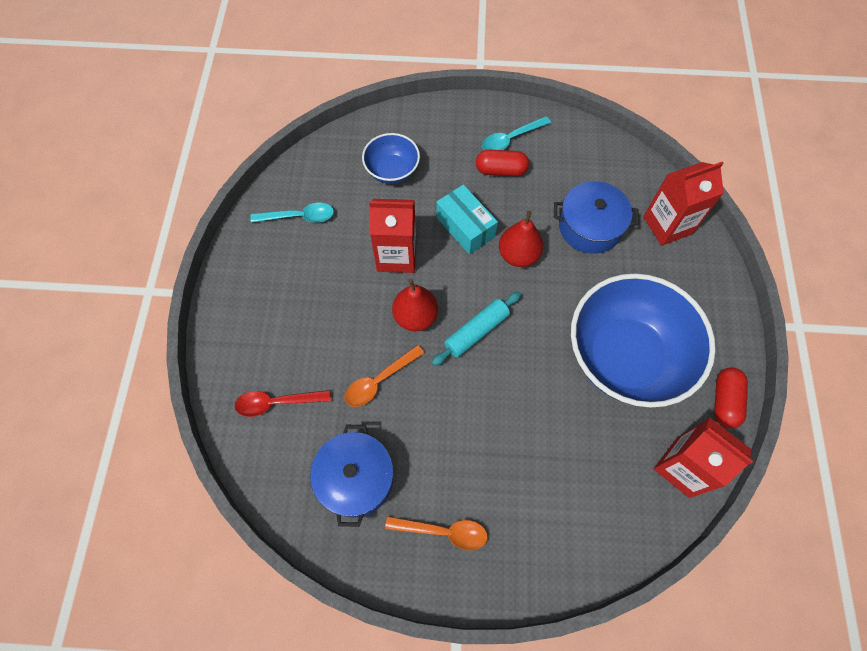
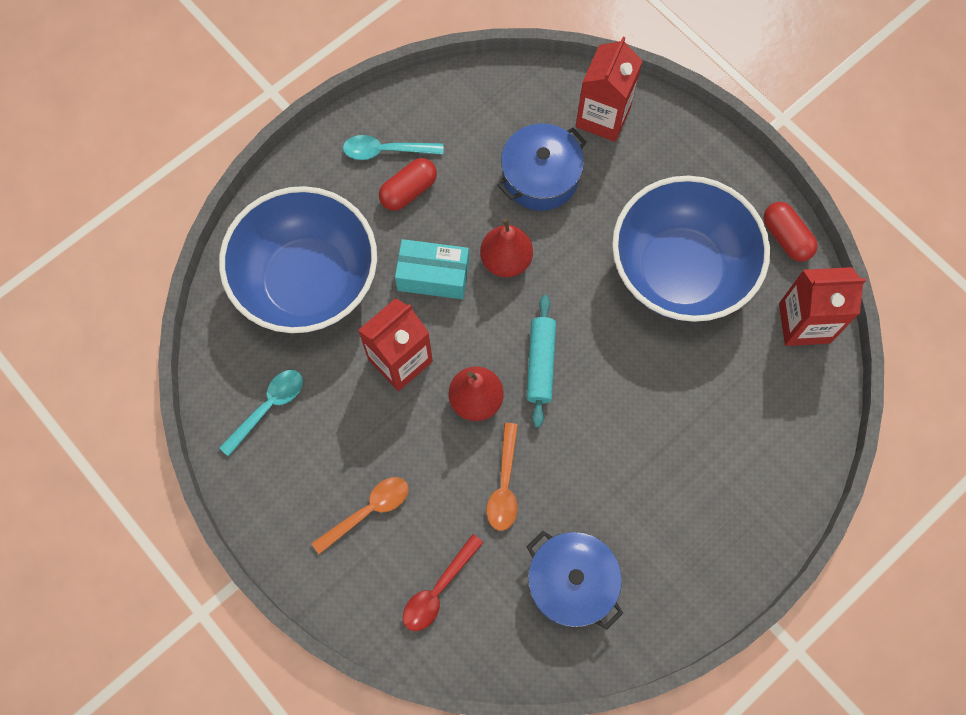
camera: 45 degrees left, 5 degrees up
blue bowl [362,133,420,184] -> blue bowl [219,186,377,333], size x2.07
orange spoon [385,516,488,550] -> orange spoon moved to [311,477,408,554]
turquoise spoon [482,116,551,150] -> turquoise spoon turned 75 degrees clockwise [343,135,443,160]

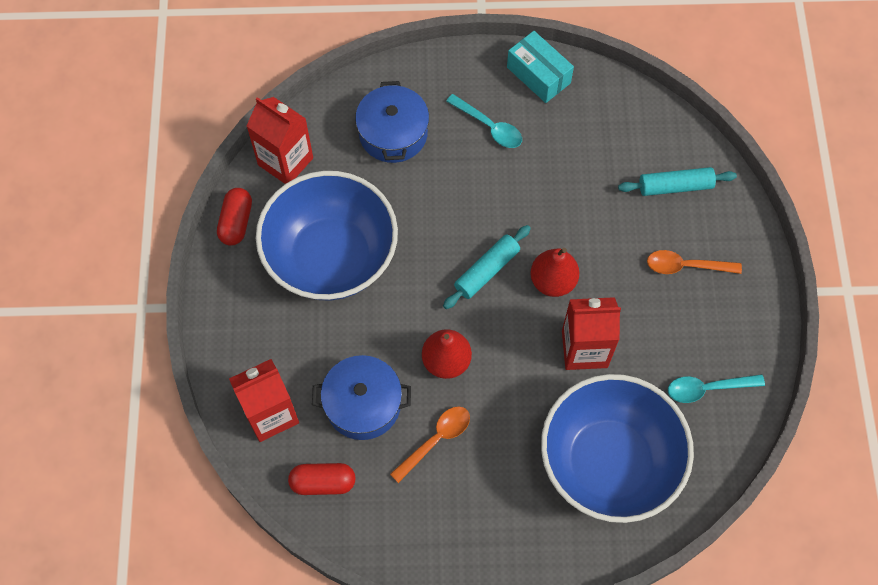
camera: 140 degrees left, 5 degrees down
turquoise spoon [343,135,443,160] -> turquoise spoon moved to [446,94,522,148]
red capsule [379,158,437,211] -> red capsule moved to [288,463,356,495]
turquoise box [395,239,469,299] -> turquoise box moved to [507,31,574,103]
red spoon [403,534,484,631] -> turquoise rolling pin [618,167,737,196]
orange spoon [487,423,518,531] -> orange spoon moved to [390,406,470,483]
blue pot [527,531,623,630] -> blue pot moved to [355,81,429,163]

